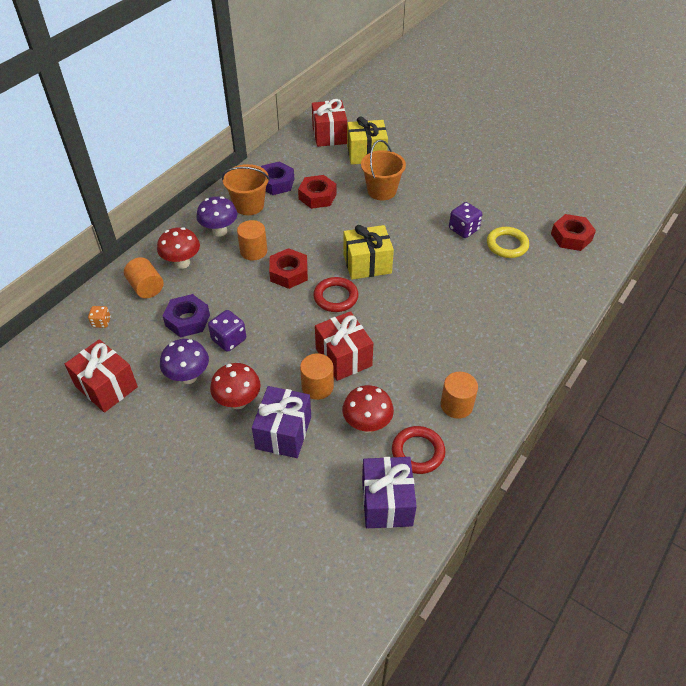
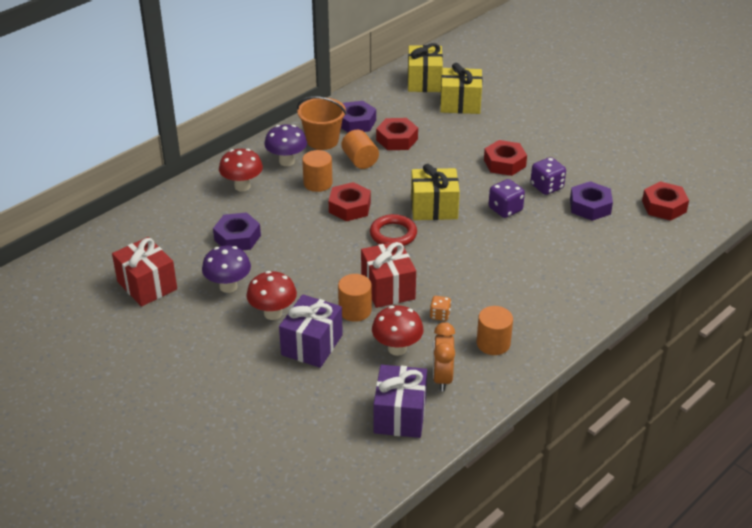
camera: 10 degrees right, 10 degrees down
orange dice [88,306,111,328] -> orange dice moved to [430,296,451,321]
orange cylinder [124,257,164,298] -> orange cylinder moved to [341,130,379,169]
purple dice [208,310,246,352] -> purple dice moved to [489,179,525,218]
red gift [312,99,347,147] -> yellow gift [408,43,443,92]
orange bucket [361,140,406,200] -> none
red ring [392,426,445,474] -> orange clock [433,322,455,392]
yellow ring [487,227,529,258] -> purple nut [570,181,613,221]
none -> red nut [484,140,527,176]

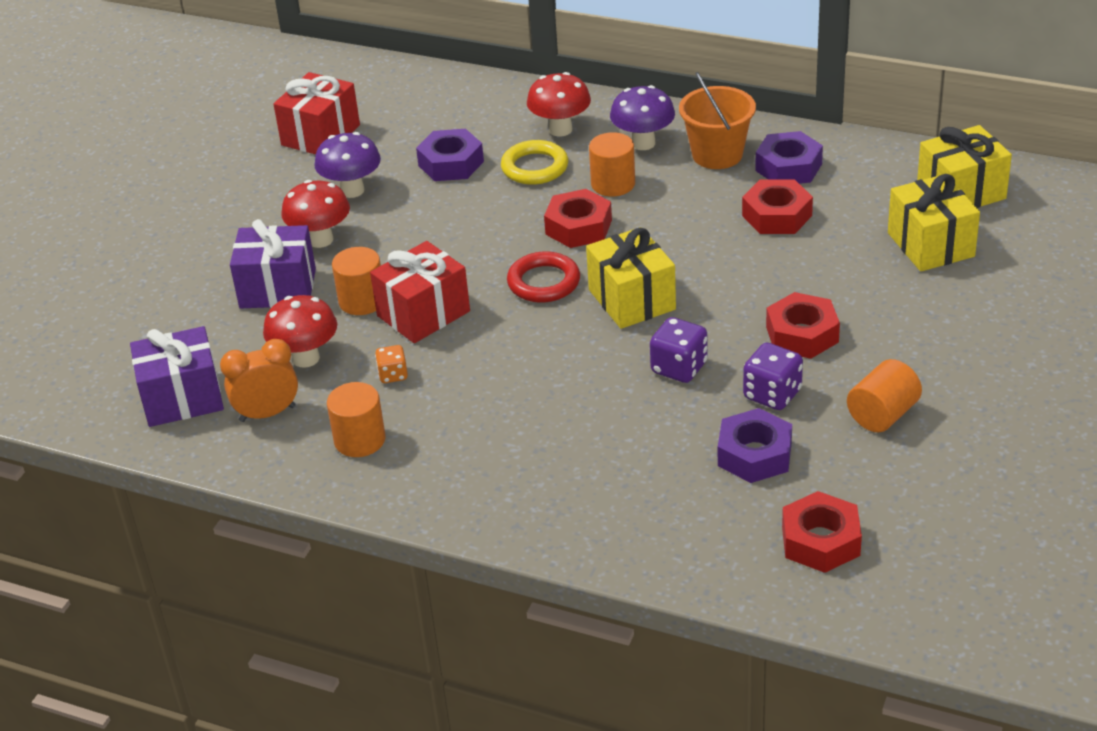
camera: 70 degrees right, 0 degrees up
orange cylinder [341,130,379,169] -> orange cylinder moved to [847,359,922,432]
none -> yellow ring [501,140,568,185]

